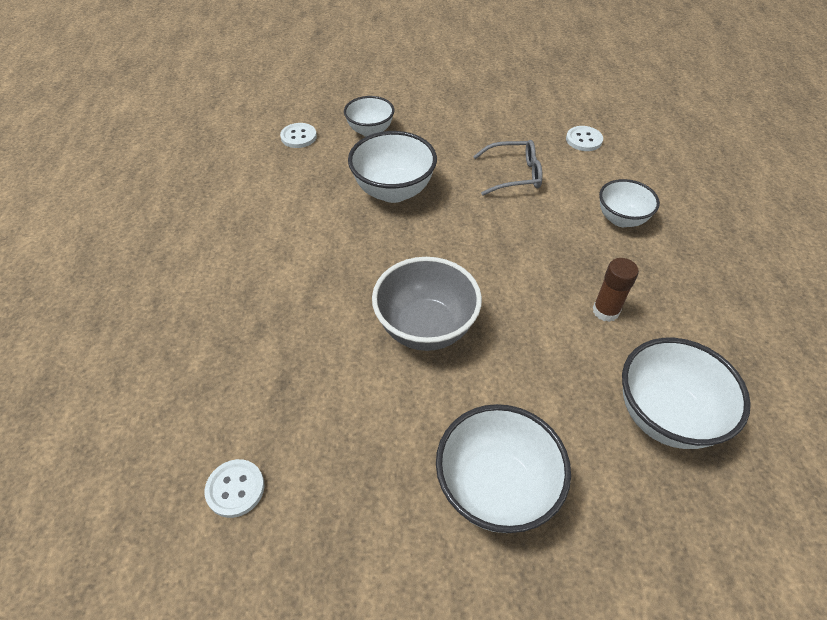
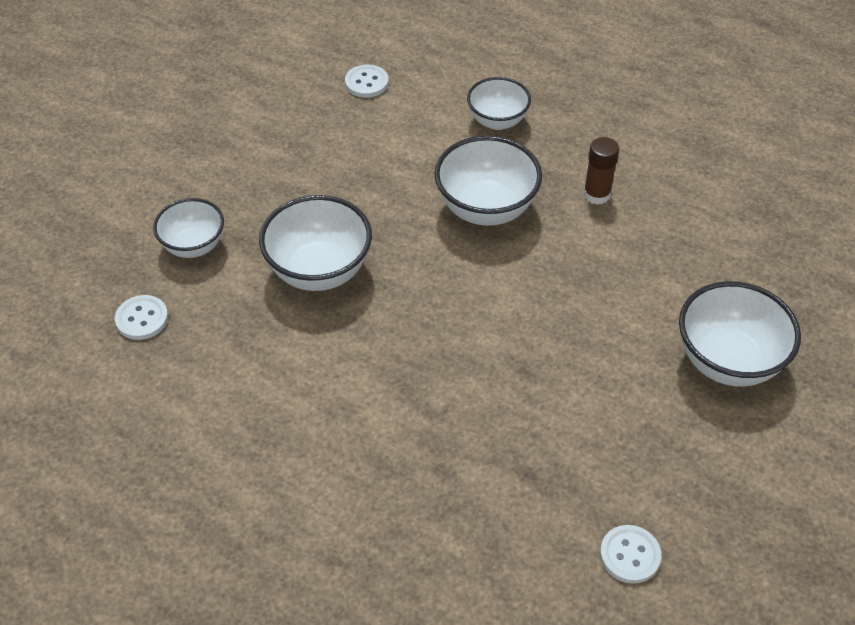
camera: 60 degrees left, 0 degrees up
grey bowl [372,257,482,351] -> none
grey glasses [473,140,543,195] -> none
white bowl [622,338,751,449] -> white bowl moved to [434,136,542,226]

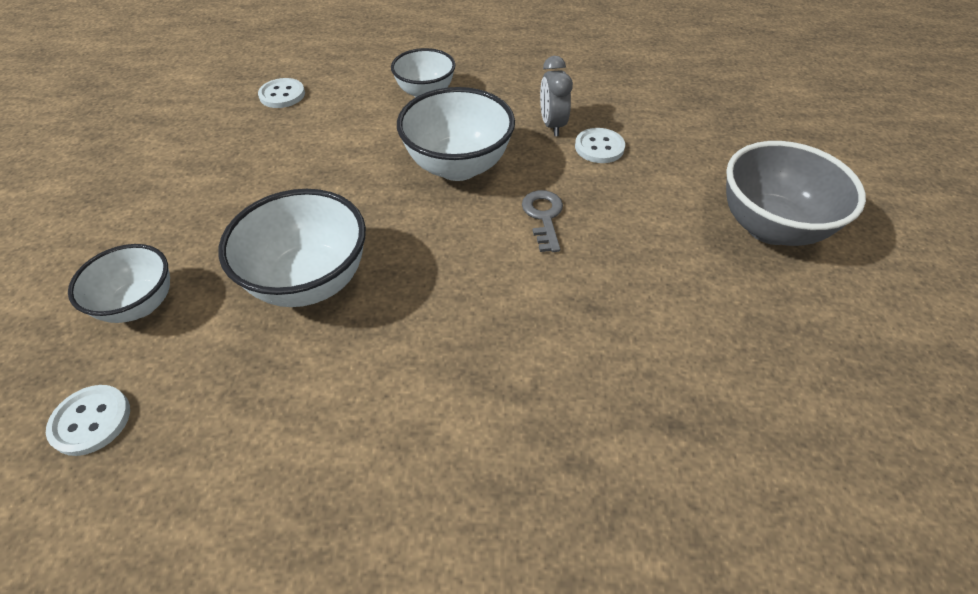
camera: 25 degrees left, 0 degrees up
brown glue stick [583,137,619,205] -> grey clock [540,56,573,136]
white button [600,525,661,584] -> white button moved to [575,128,625,163]
white bowl [679,281,801,387] -> grey bowl [726,141,866,246]
none -> grey key [522,190,563,252]

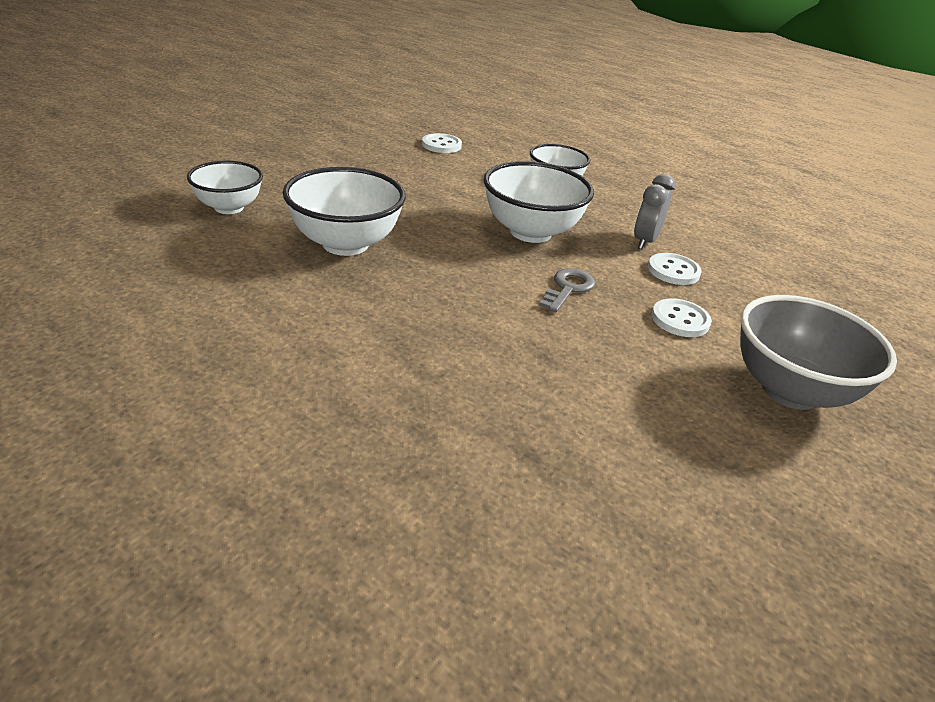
camera: 30 degrees right, 15 degrees down
white button [46,385,130,456] -> white button moved to [652,298,712,337]

